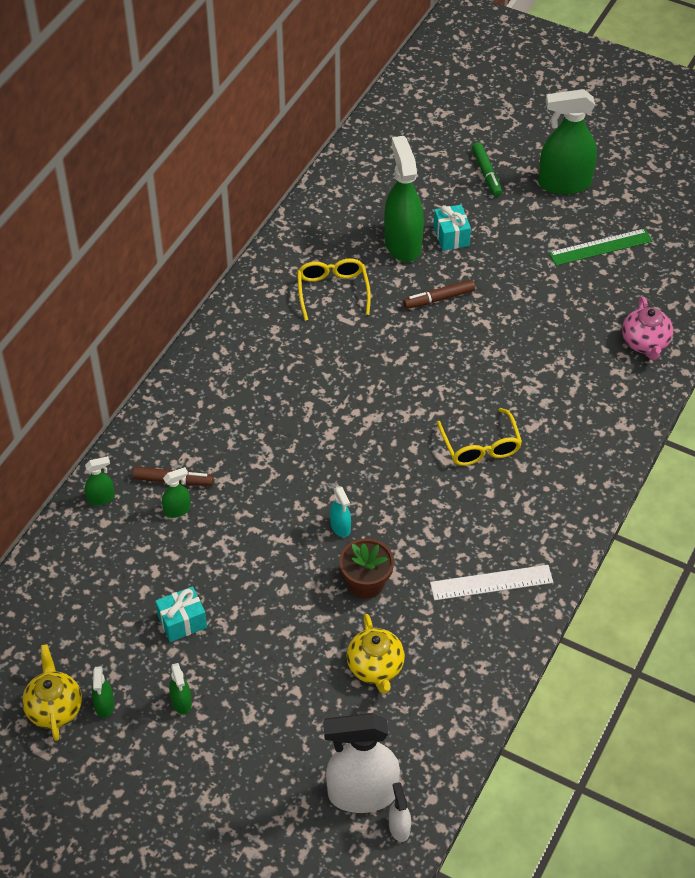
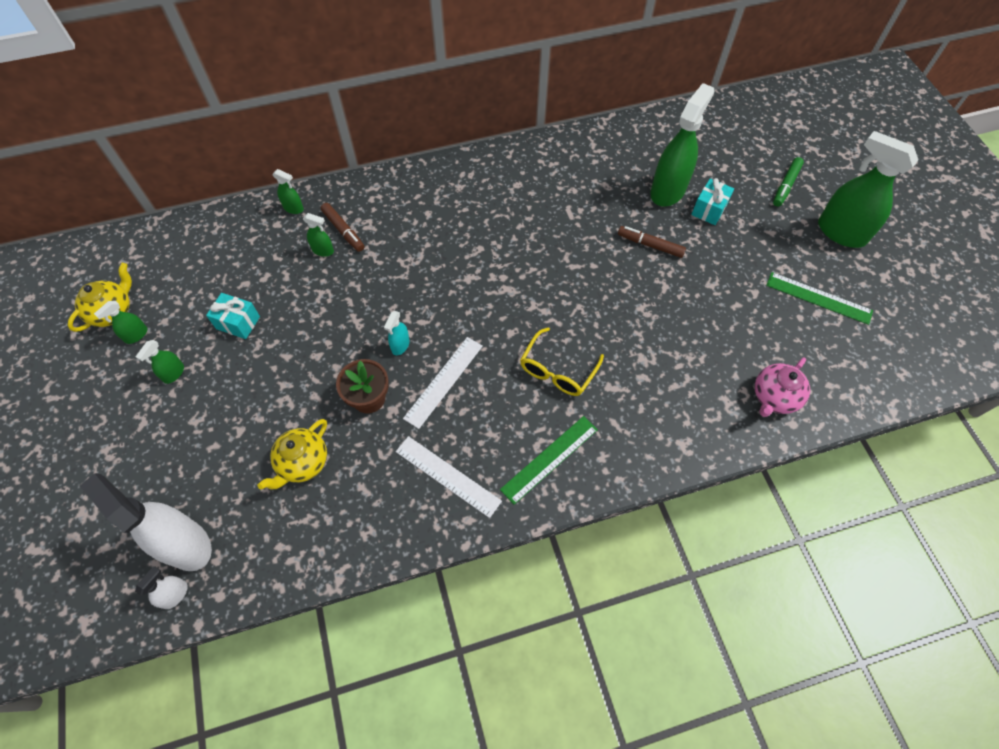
camera: 45 degrees right, 10 degrees up
yellow glasses [297,259,371,321] -> none
none -> white ruler [403,337,483,429]
none -> green ruler [500,416,598,505]

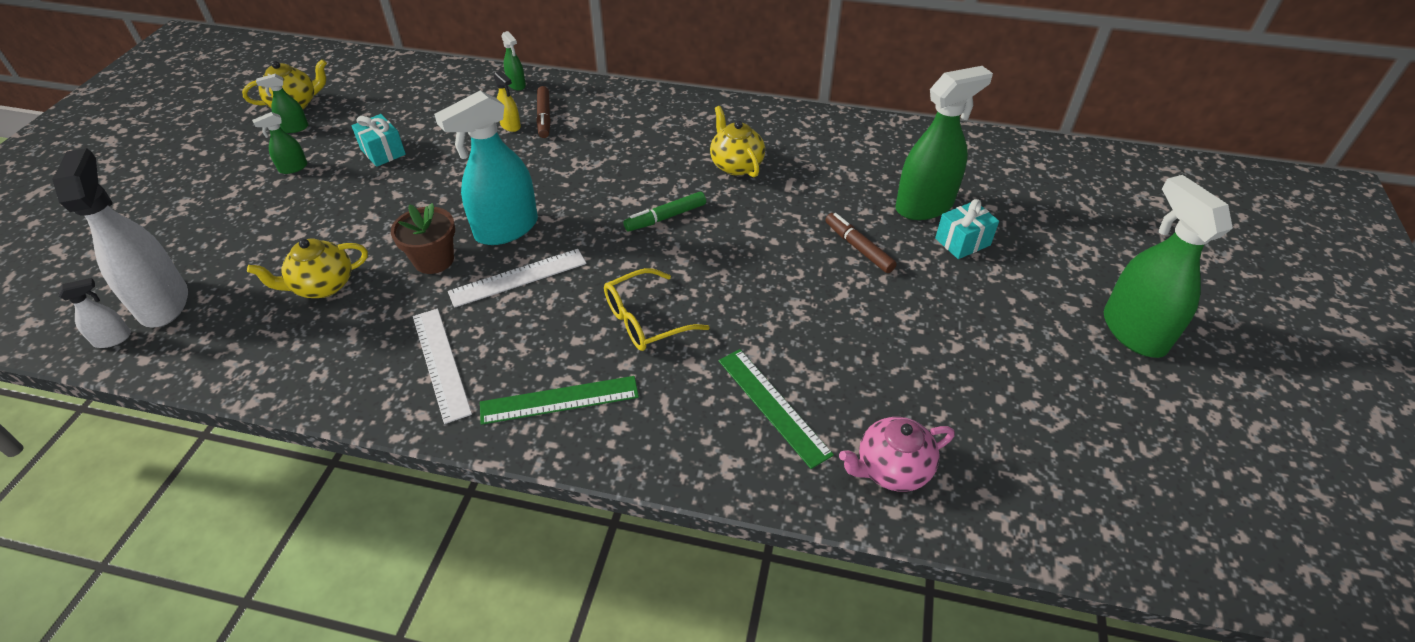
camera: 30 degrees right, 15 degrees down
green spray bottle [303,213,334,257] -> yellow spray bottle [493,70,521,132]
turquoise spray bottle [384,311,410,355] -> turquoise spray bottle [434,91,538,245], size x2.23
green ruler [766,272,873,325] -> green ruler moved to [719,349,834,469]
green marker [773,157,804,207] -> green marker moved to [623,192,706,231]
none -> yellow teapot [710,106,765,177]

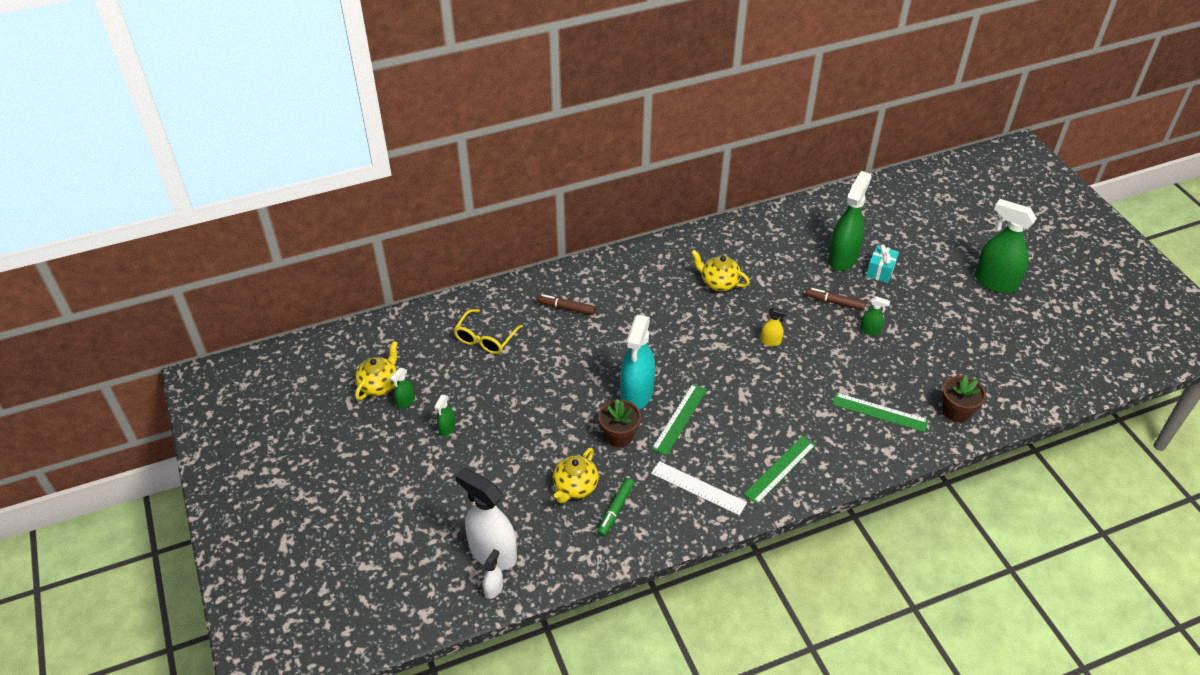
camera: 35 degrees left, 0 degrees up
turquoise gift [351,114,406,167] -> none
white ruler [448,249,586,308] -> green ruler [652,384,707,455]
yellow spray bottle [493,70,521,132] -> yellow spray bottle moved to [761,307,788,346]
green spray bottle [501,31,526,91] -> green spray bottle moved to [860,296,890,336]
brown marker [536,86,551,138] -> brown marker turned 150 degrees clockwise [537,294,595,315]
yellow glasses [604,268,710,351] -> yellow glasses moved to [454,309,523,354]
green marker [623,192,706,231] -> green marker moved to [597,478,634,537]
pink teapot [839,417,955,492] -> brown flower pot [942,375,986,422]

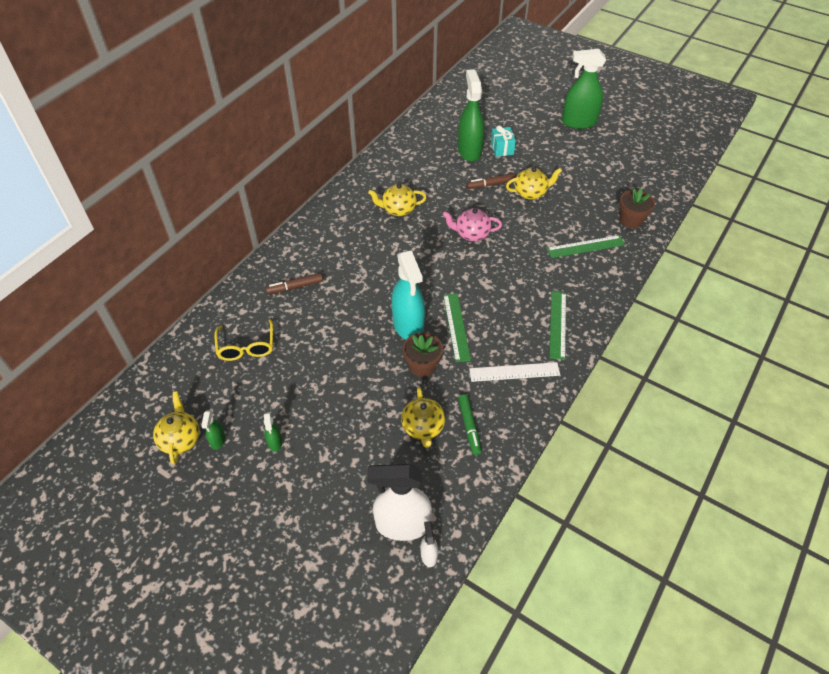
camera: 35 degrees left, 5 degrees up
yellow spray bottle [761,307,788,346] -> pink teapot [443,208,502,241]
green spray bottle [860,296,890,336] -> yellow teapot [506,167,562,200]

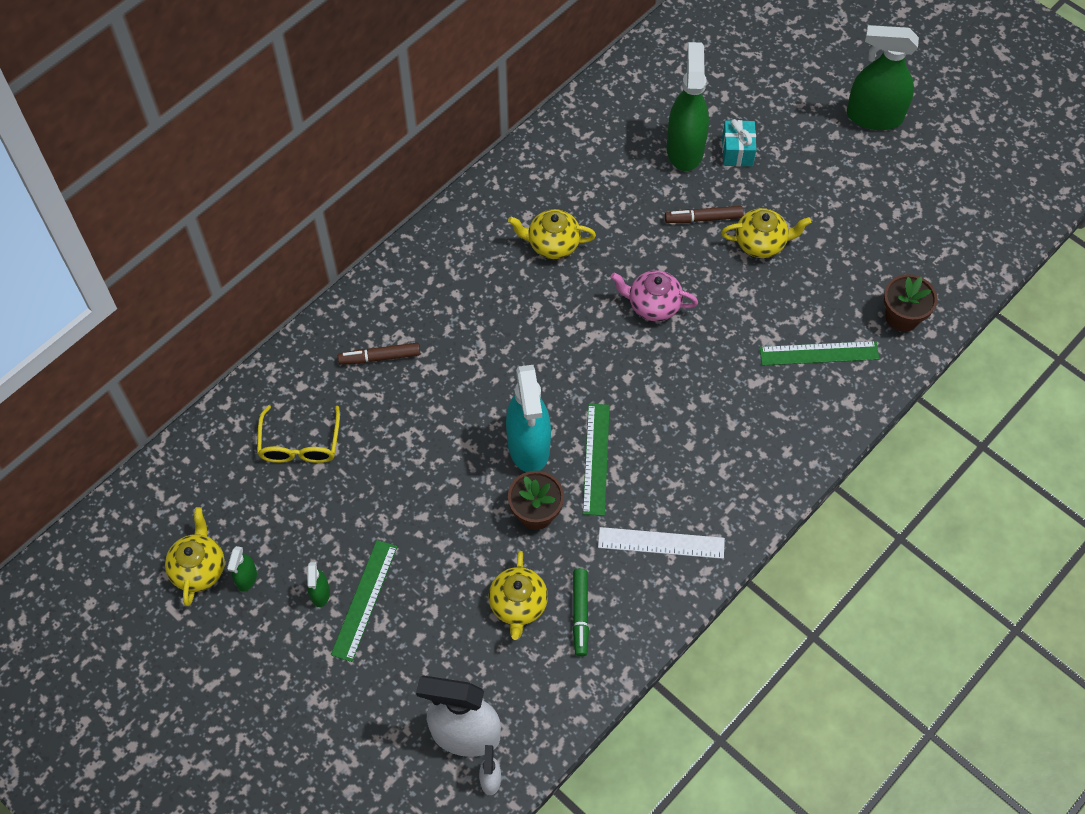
camera: 10 degrees right, 10 degrees up
green ruler [550,291,566,360] -> green ruler moved to [331,540,397,662]

